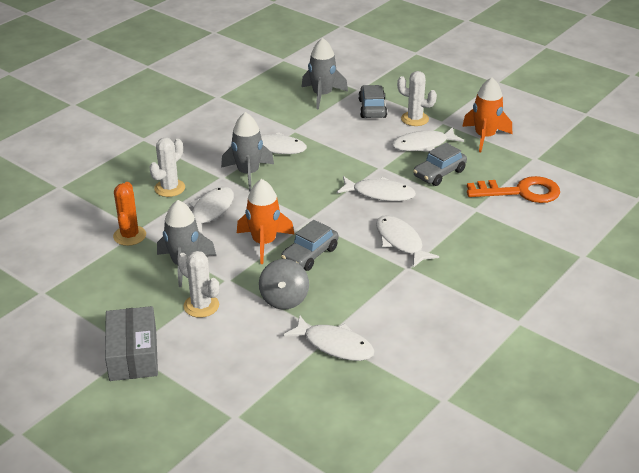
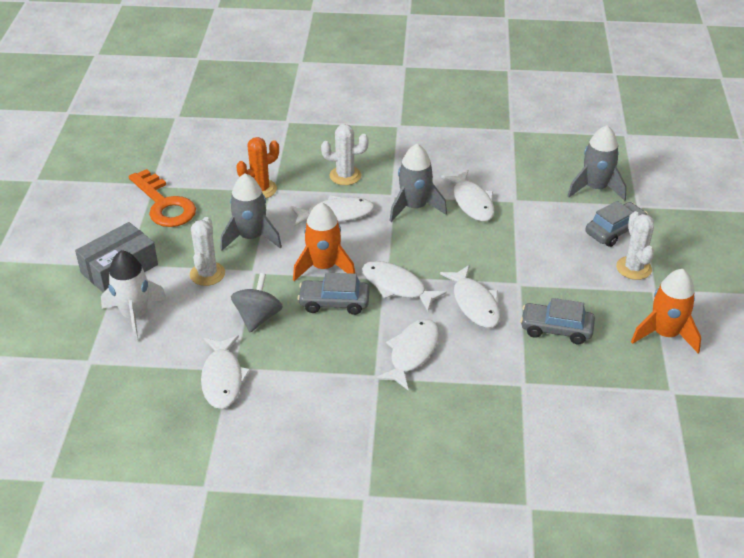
camera: 55 degrees right, 5 degrees up
grey spinning top [259,259,309,310] -> grey spinning top turned 135 degrees clockwise [231,273,283,332]
white fish [392,127,464,152] -> white fish moved to [362,261,447,311]
orange key [467,176,560,203] -> orange key moved to [129,169,196,227]
none -> white rocket [101,250,167,342]

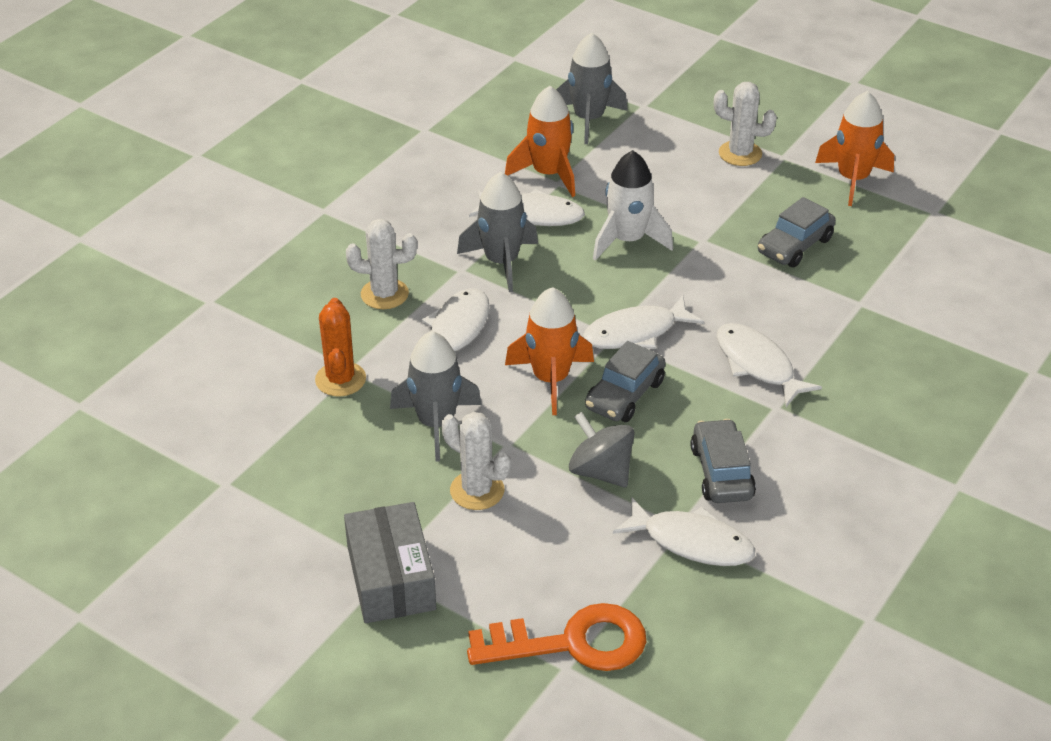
camera: 60 degrees left, 0 degrees up
white rocket [101,250,167,342] -> white rocket moved to [593,150,673,261]
orange key [129,169,196,227] -> orange key moved to [467,603,646,671]
white cactus [321,124,368,185] -> white cactus turned 60 degrees clockwise [346,219,417,309]
white fish [440,265,500,328] -> none
grey car [585,201,648,247] -> grey car moved to [690,419,756,503]
none -> orange rocket [505,86,575,197]

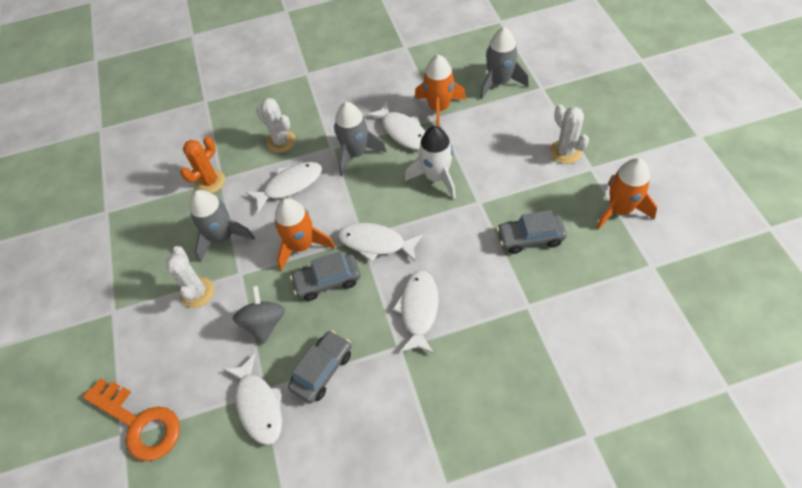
camera: 45 degrees right, 15 degrees up
grey box [344,502,436,623] -> none

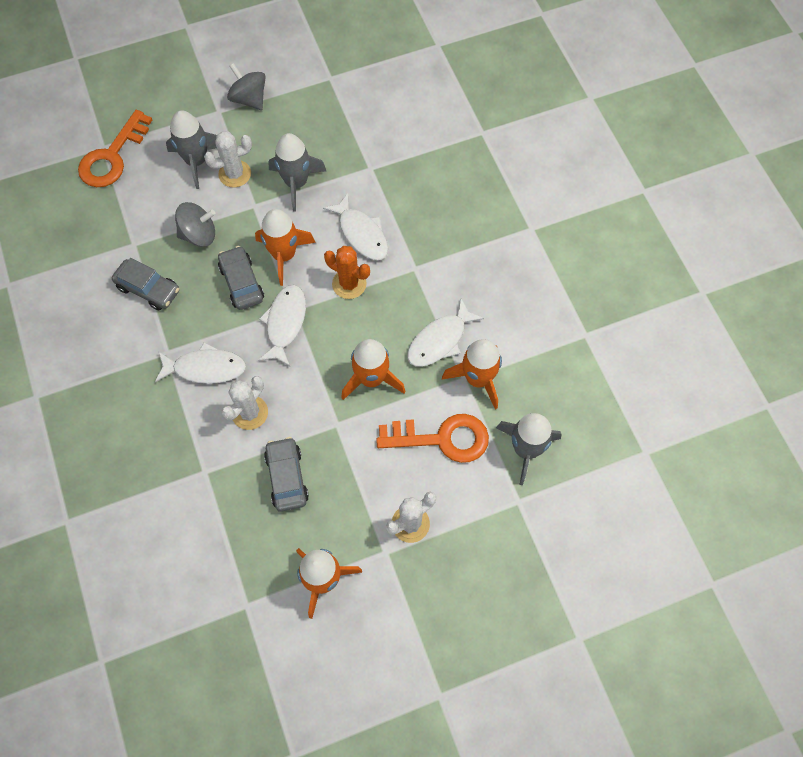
camera: 80 degrees right, 10 degrees up
orange cactus [180,136,225,193] -> orange cactus moved to [324,246,370,299]
white fish [224,354,282,445] -> none
white cactus [256,98,296,153] -> white cactus moved to [221,376,268,430]
grey rocket [334,102,387,176] -> grey rocket moved to [166,110,217,189]
white rocket [405,126,456,199] -> orange rocket [341,339,405,400]
none -> grey spinning top [227,63,266,110]
none -> orange key [376,414,489,463]

